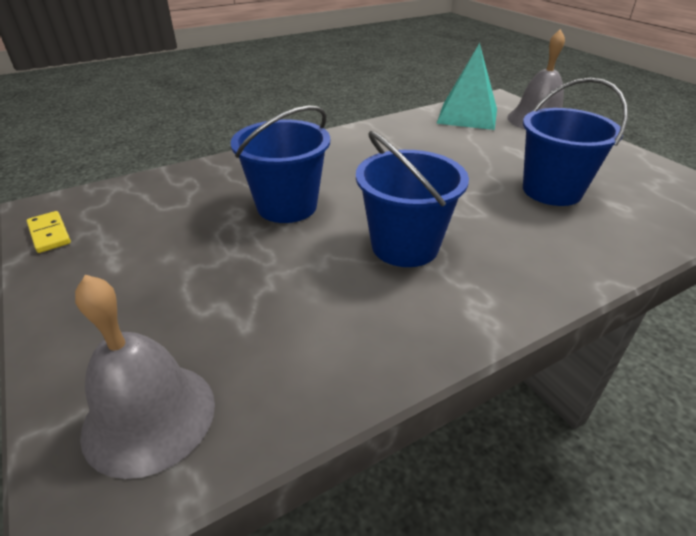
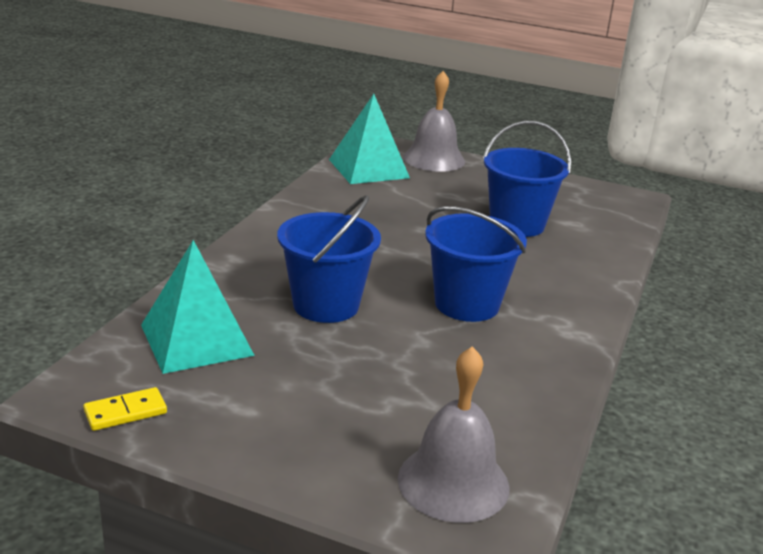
camera: 40 degrees left, 10 degrees down
yellow domino [27,211,71,253] -> yellow domino turned 45 degrees counterclockwise [83,387,167,431]
none -> turquoise pyramid [141,240,255,374]

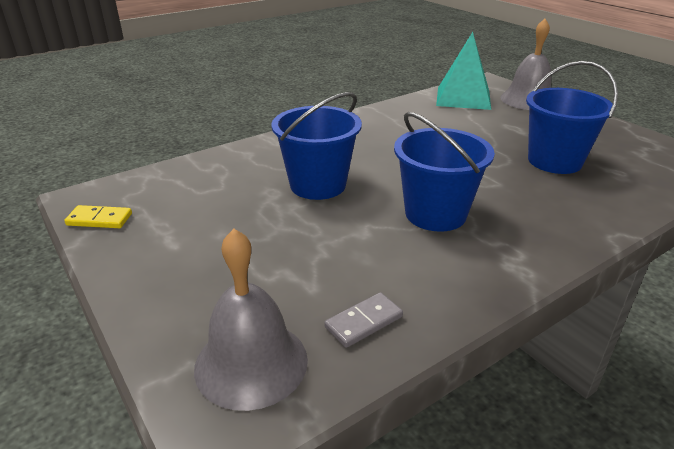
camera: 35 degrees right, 5 degrees up
turquoise pyramid [141,240,255,374] -> none
none -> grey domino [324,292,403,348]

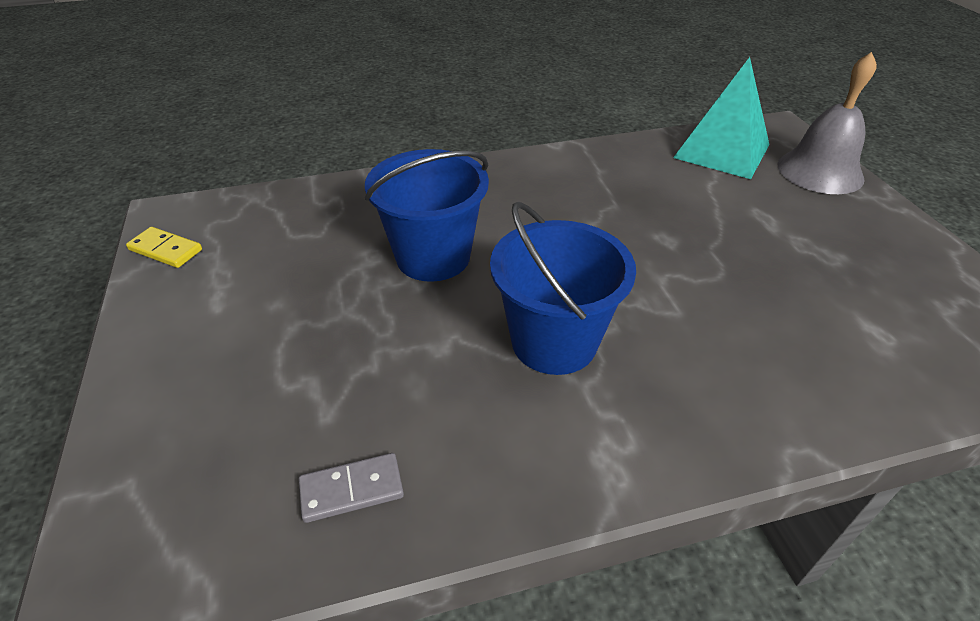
camera: 20 degrees right, 10 degrees up
grey bell [194,229,308,411] -> none
blue bucket [526,61,618,174] -> none

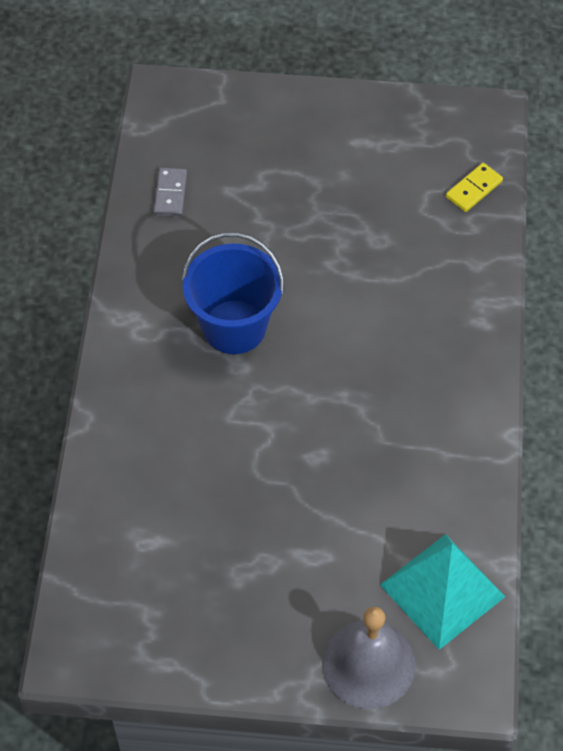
camera: 110 degrees right, 15 degrees up
yellow domino [126,227,202,268] -> yellow domino moved to [446,163,503,212]
blue bucket [365,149,489,282] -> none

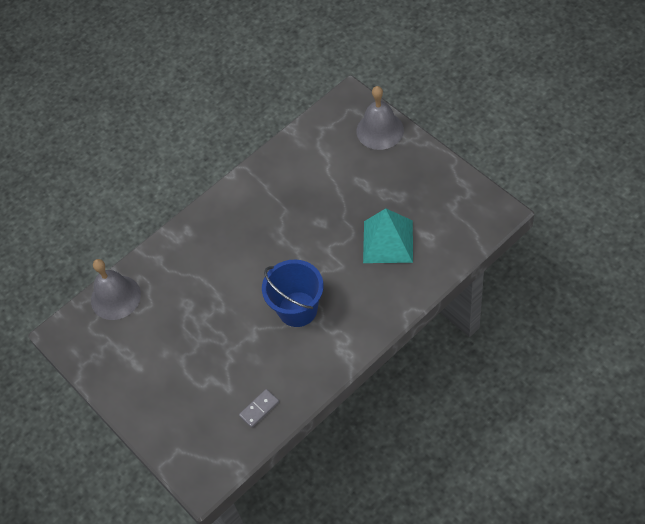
camera: 130 degrees left, 0 degrees up
turquoise pyramid [380,534,505,650] -> turquoise pyramid moved to [363,208,413,263]
yellow domino [446,163,503,212] -> grey bell [91,259,141,320]

